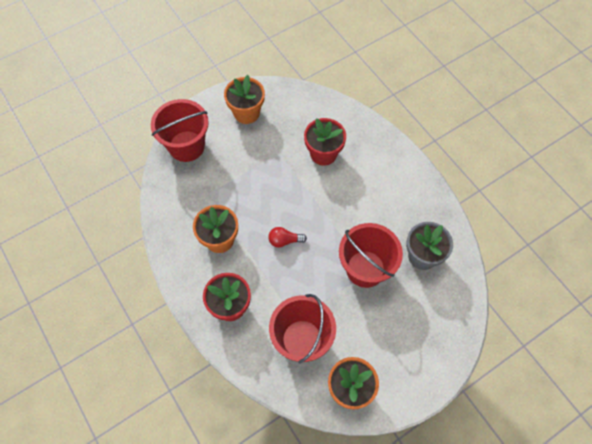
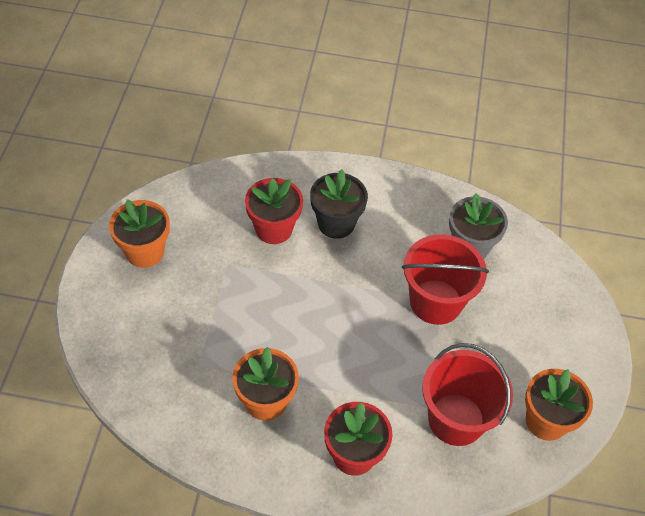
camera: 50 degrees left, 10 degrees down
red bucket [151,99,209,162] -> none
red light bulb [268,227,307,248] -> none
none -> black flower pot [310,169,368,239]

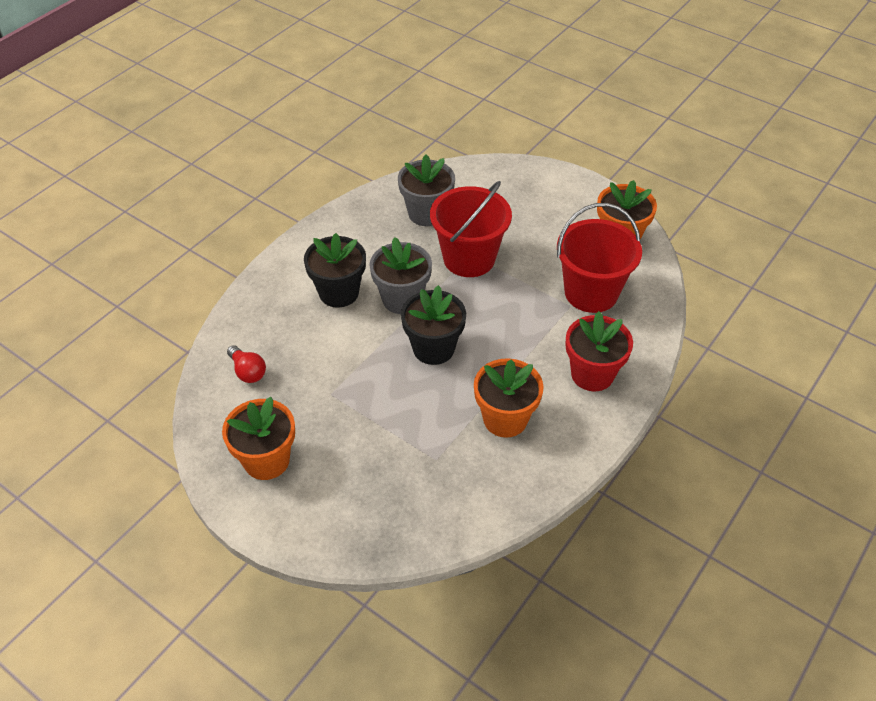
camera: 60 degrees left, 5 degrees down
red flower pot [245,178,303,244] -> none
none -> red light bulb [227,345,266,383]
none -> grey flower pot [370,237,432,314]
none -> black flower pot [401,285,466,365]

